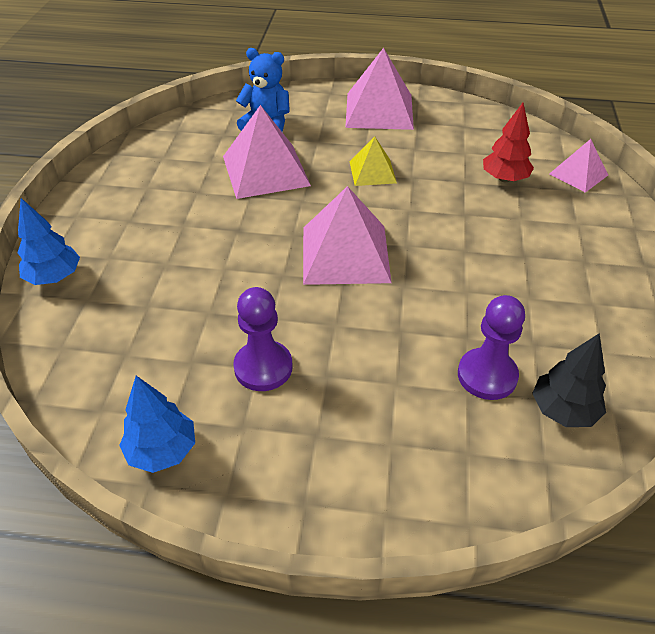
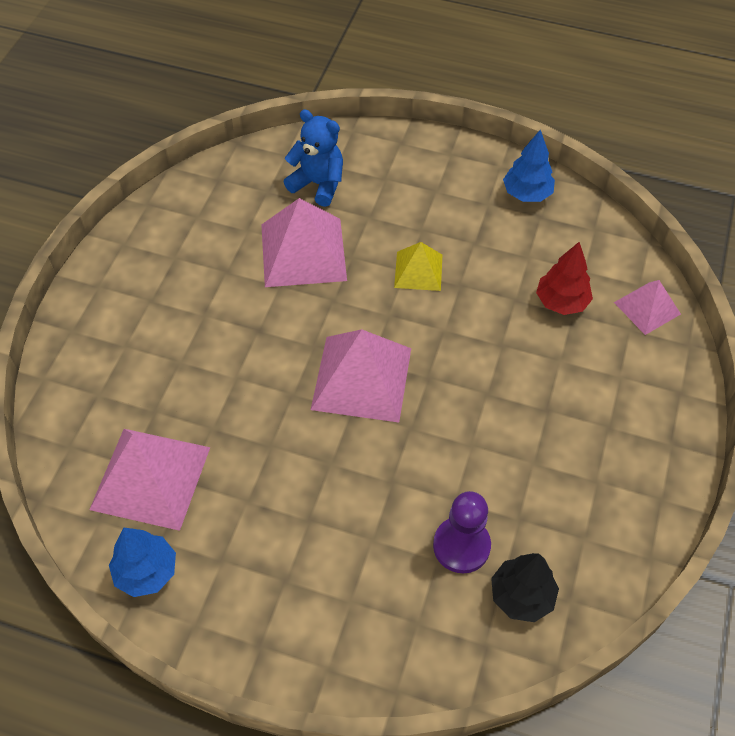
camera: 10 degrees right, 10 degrees up
blue tree [18,198,80,285] -> blue tree moved to [503,129,555,202]
purple pawn [233,287,293,391] -> none
pink pyramid [345,48,414,130] -> pink pyramid moved to [89,429,210,531]

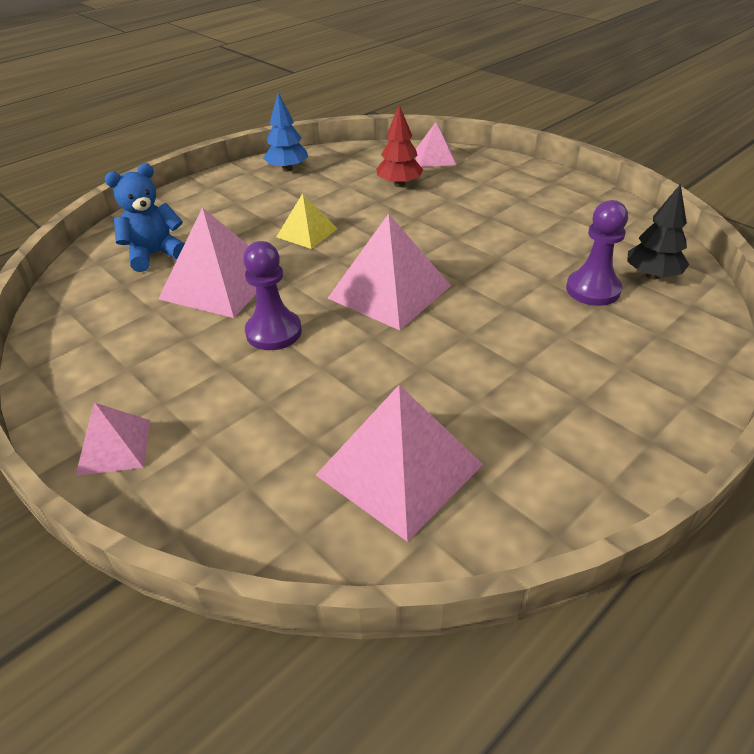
camera: 60 degrees left, 15 degrees down
blue tree [109,528,176,597] -> none
none -> pink pyramid [76,403,151,476]
none -> purple pawn [243,241,302,350]

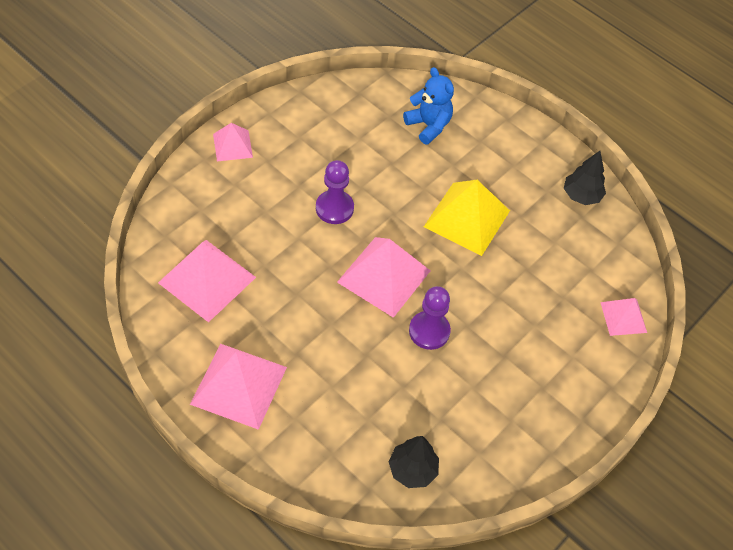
camera: 80 degrees right, 15 degrees up
pink pyramid [158,207,256,318] -> pink pyramid moved to [190,344,287,430]
blue tree [263,93,308,172] -> black tree [564,151,606,205]
yellow pyramid [276,193,337,249] -> yellow pyramid [424,180,510,256], size x1.77
red tree [376,105,423,187] -> none
purple pawn [566,200,628,306] -> purple pawn moved to [409,286,451,350]

